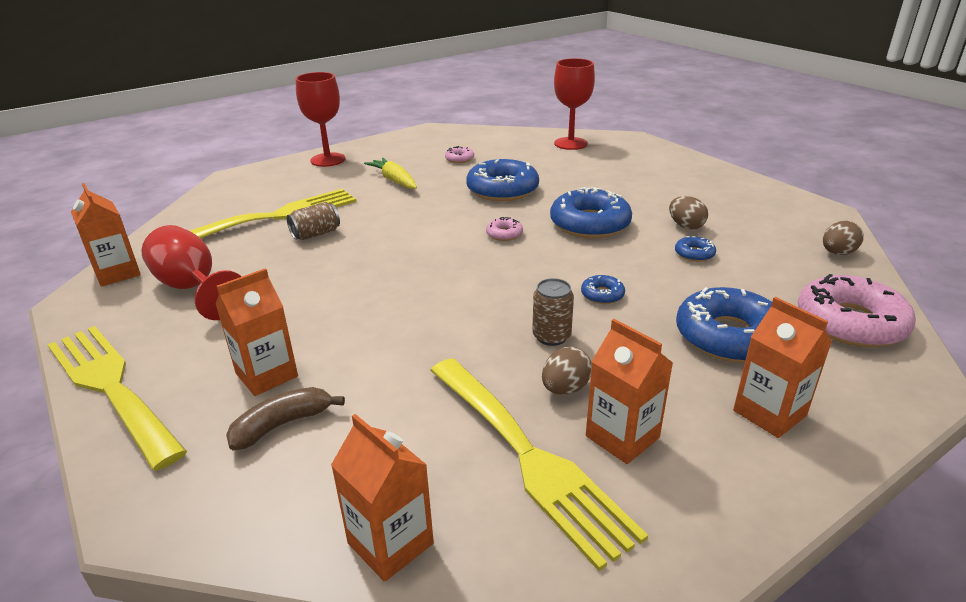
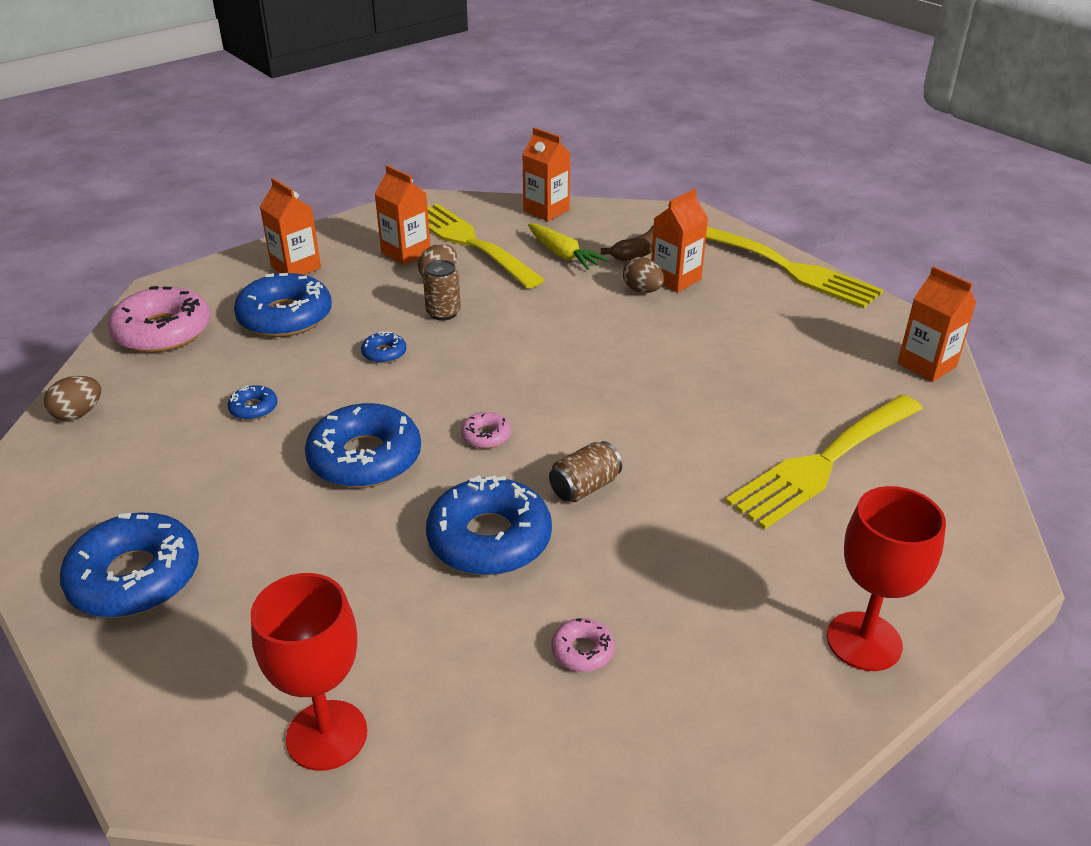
camera: 175 degrees right, 5 degrees up
red goblet [142,225,242,320] -> none
brown can [287,202,340,240] -> brown can moved to [549,441,622,502]
yellow carrot [364,158,417,189] -> yellow carrot moved to [528,224,609,270]
brown egg [669,196,708,230] -> brown egg moved to [623,257,664,293]
none -> blue donut [60,512,199,618]

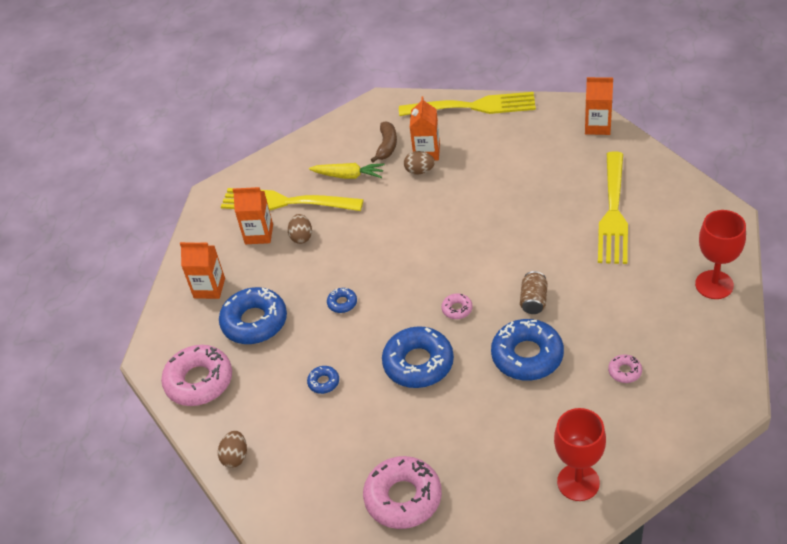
camera: 35 degrees left, 10 degrees up
blue donut [60,512,199,618] -> pink donut [363,456,442,529]
brown can [423,260,461,321] -> none
orange carton [522,127,571,221] -> none

